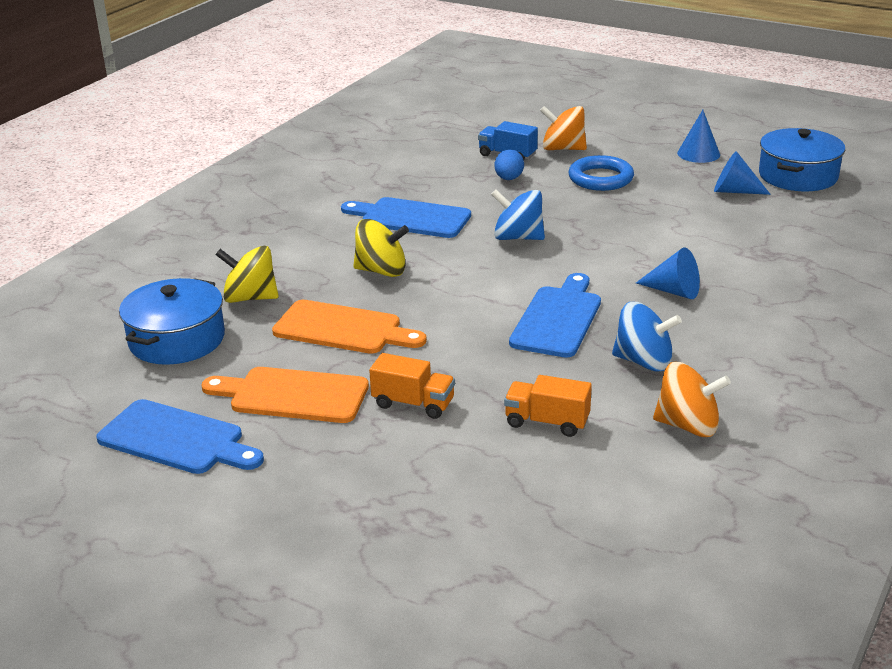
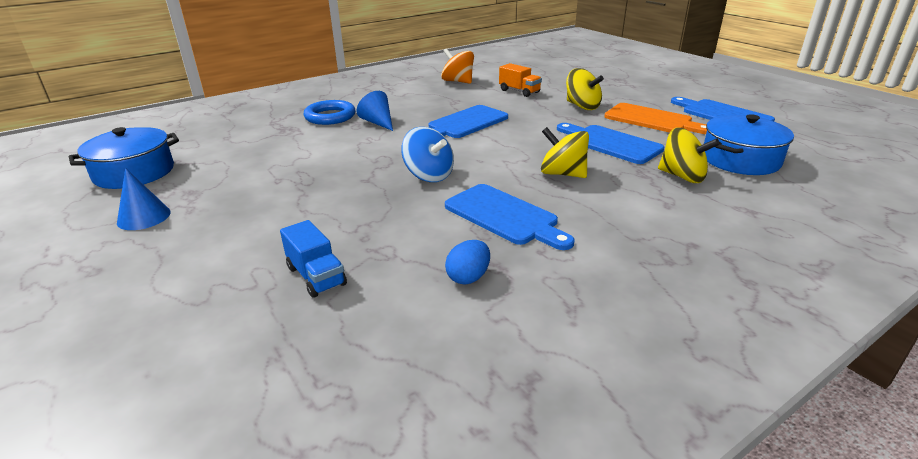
camera: 155 degrees left, 0 degrees up
orange cutting board [272,300,427,354] -> blue cutting board [557,123,664,164]
orange truck [369,353,455,419] -> yellow spinning top [566,68,604,110]
blue egg [495,149,524,180] -> blue egg moved to [445,240,490,284]
orange spinning top [540,106,587,150] -> none
blue ring [569,155,634,191] -> blue ring moved to [304,100,356,125]
blue spinning top [612,302,682,372] -> none
blue cone [714,151,771,195] -> none

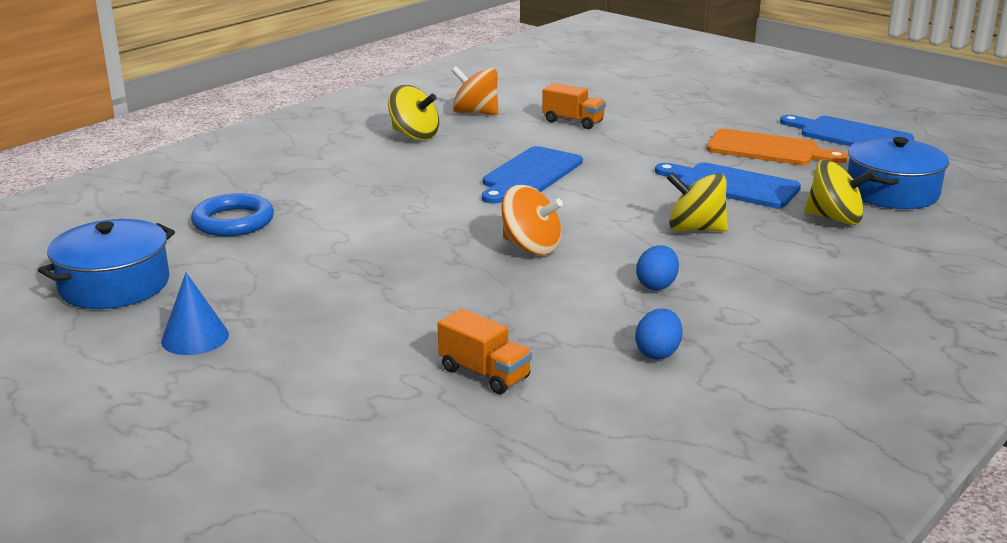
camera: 15 degrees left, 5 degrees down
blue truck [280,220,347,298] -> orange truck [438,309,532,394]
blue ring [304,100,356,125] -> blue ring moved to [191,193,274,237]
blue cone [356,91,393,131] -> none
blue spinning top [401,127,454,182] -> orange spinning top [501,185,563,255]
blue cutting board [445,184,574,250] -> blue egg [636,245,679,290]
yellow spinning top [566,68,604,110] -> yellow spinning top moved to [388,85,439,140]

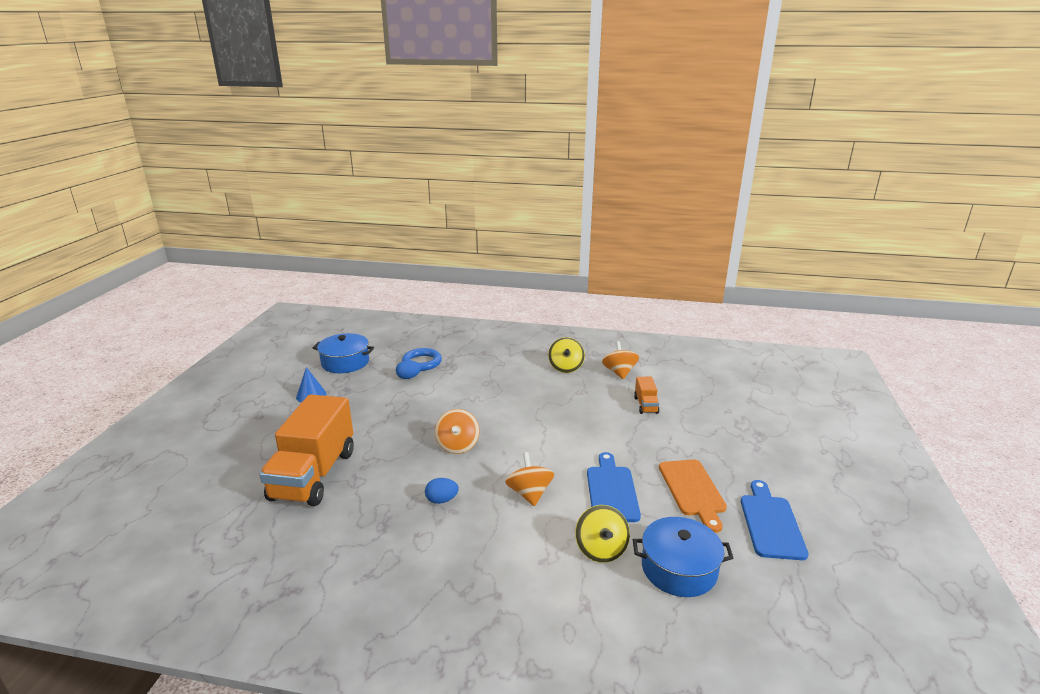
camera: 60 degrees right, 0 degrees up
orange truck [438,309,532,394] -> orange truck [259,394,354,506], size x2.32
blue cutting board [482,146,583,204] -> none
blue egg [635,308,683,359] -> blue egg moved to [396,360,421,379]
yellow spinning top [667,172,728,231] -> orange spinning top [505,452,554,506]

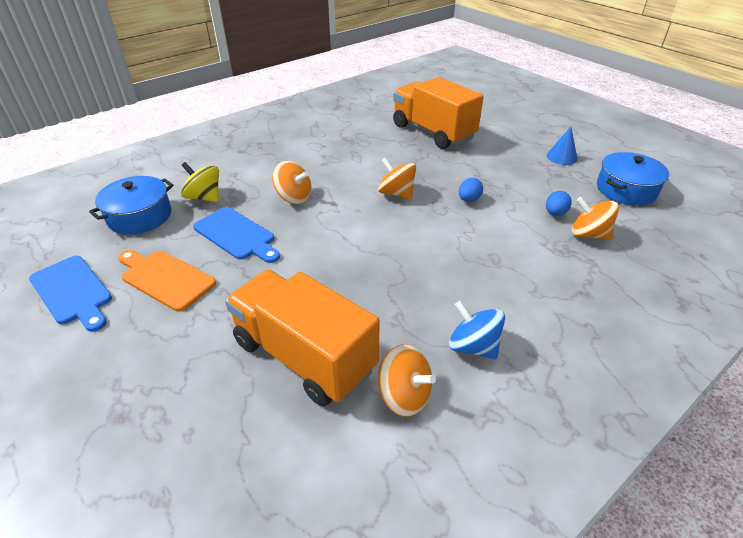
camera: 130 degrees right, 15 degrees up
blue ring [402,348,442,371] -> orange spinning top [572,197,619,240]
blue egg [425,478,459,504] -> blue egg moved to [459,178,483,202]
yellow spinning top [548,337,585,373] -> blue spinning top [449,301,505,360]
orange truck [634,377,659,414] -> orange truck [225,270,380,406], size x2.32

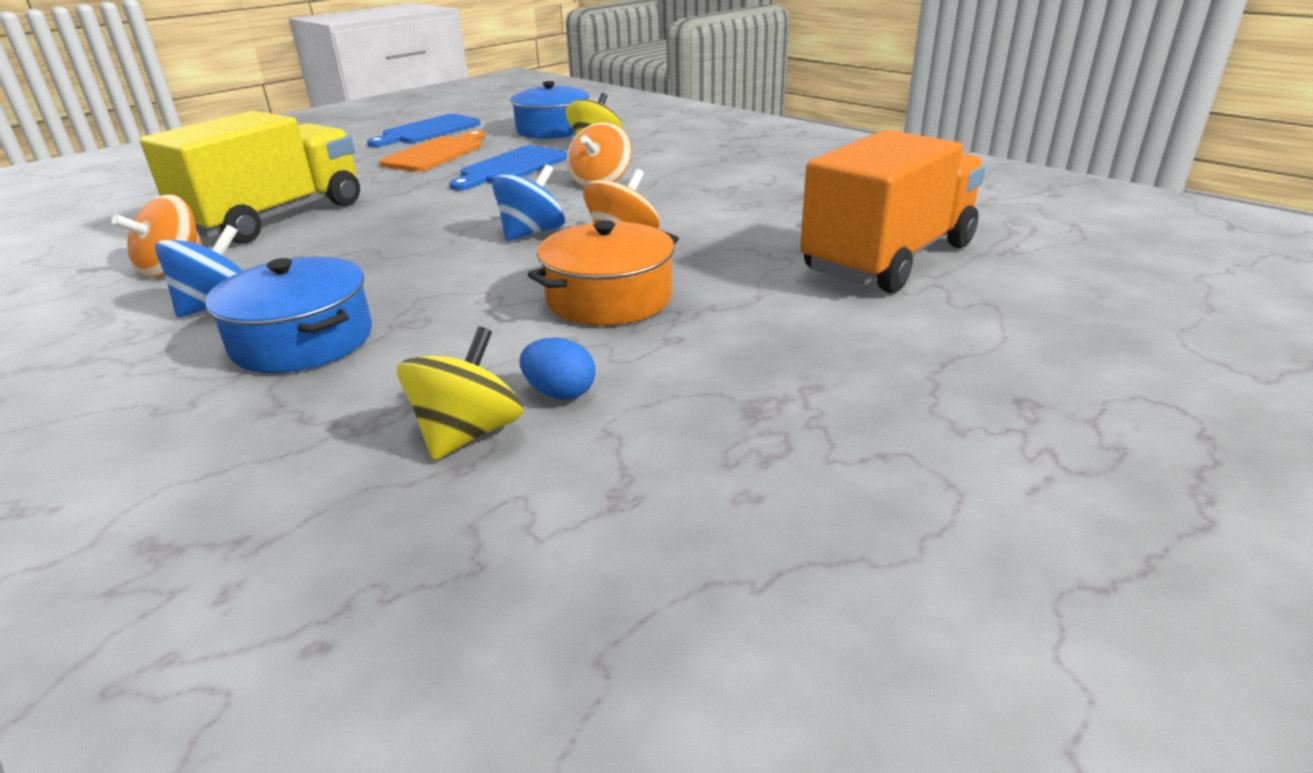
camera: 85 degrees right, 10 degrees down
orange truck [225,270,380,406] -> yellow truck [140,111,360,244]
blue egg [459,178,483,202] -> orange pot [528,220,679,326]
blue cone [547,127,578,165] -> none
orange spinning top [572,197,619,240] -> yellow spinning top [397,326,523,460]
blue pot [597,152,669,205] -> blue pot moved to [205,257,372,373]
none -> blue spinning top [492,164,565,241]

